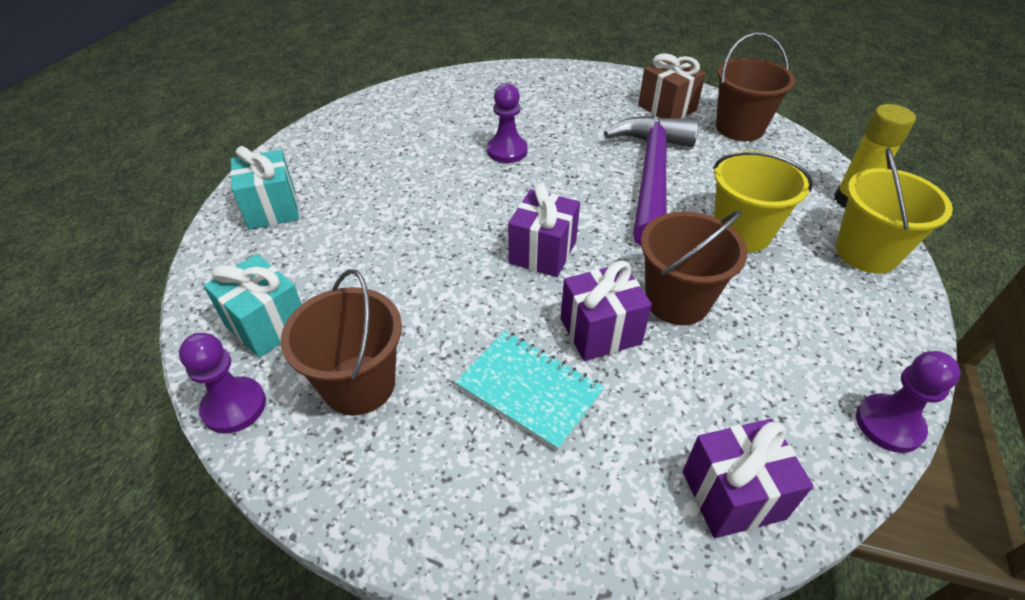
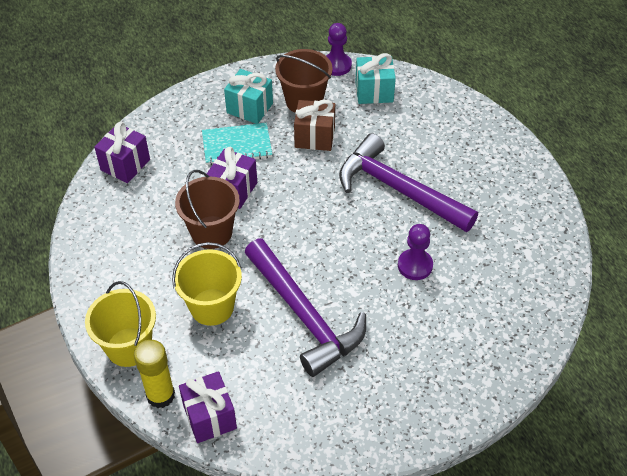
camera: 135 degrees right, 5 degrees up
turquoise gift [230,146,299,230] -> turquoise gift moved to [224,69,273,124]
purple gift [508,183,580,277] -> purple gift moved to [179,371,237,443]
brown gift [638,53,706,118] -> brown gift moved to [294,100,335,151]
brown bucket [716,32,796,141] -> none
purple pawn [856,351,961,453] -> none
none -> purple hammer [339,133,478,232]

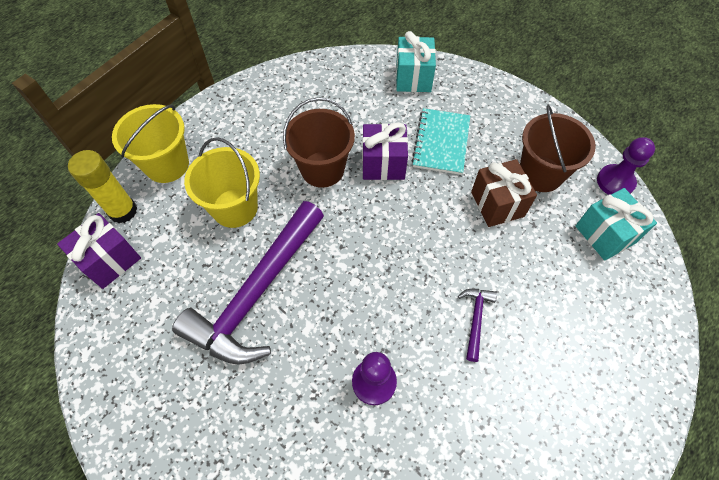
camera: 65 degrees right, 10 degrees up
purple gift [94,122,150,183] -> none
turquoise notebook [202,123,272,165] -> turquoise notebook turned 45 degrees clockwise [411,108,470,175]
turquoise gift [224,69,273,124] -> turquoise gift moved to [396,31,436,92]
purple hammer [339,133,478,232] -> purple hammer [458,289,497,362], size x0.40

